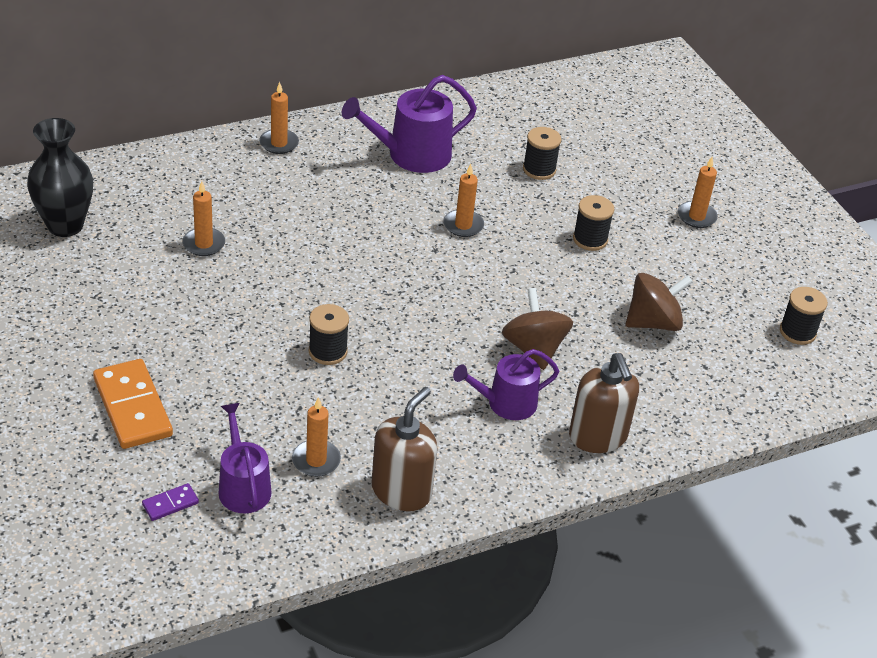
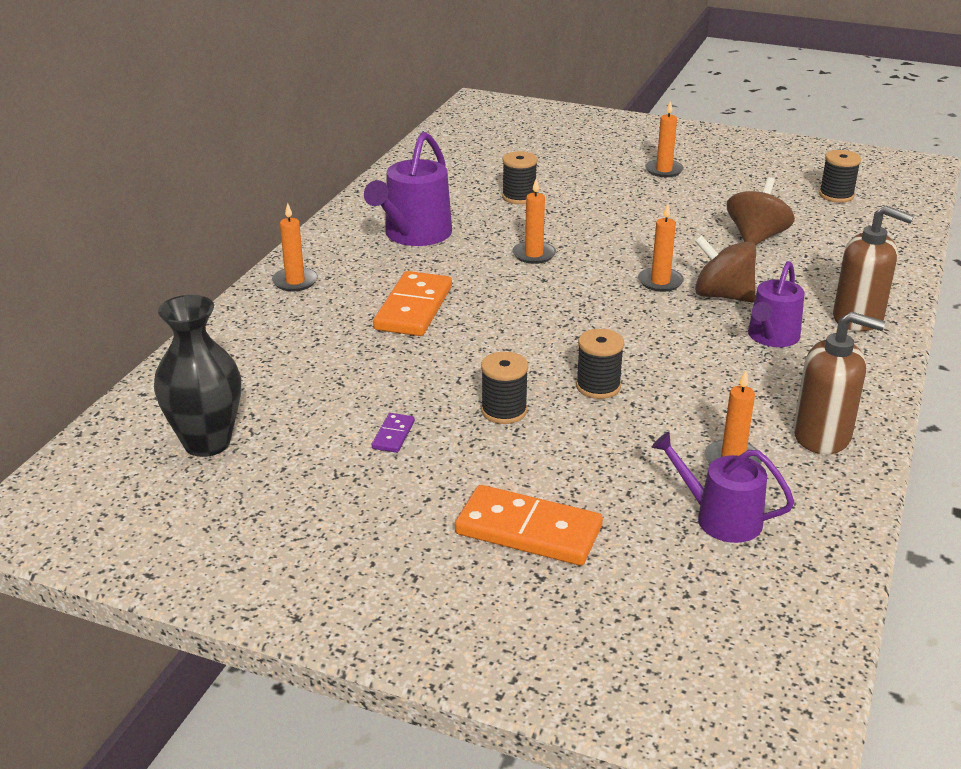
camera: 40 degrees left, 10 degrees down
purple domino [142,483,199,521] -> purple domino moved to [372,413,415,453]
orange candle [182,181,225,256] -> orange candle moved to [638,204,684,292]
brown soap dispenser [372,387,438,511] -> brown soap dispenser turned 120 degrees clockwise [793,312,885,454]
black spool [573,195,614,251] -> black spool moved to [481,352,528,424]
none -> orange domino [373,271,452,336]

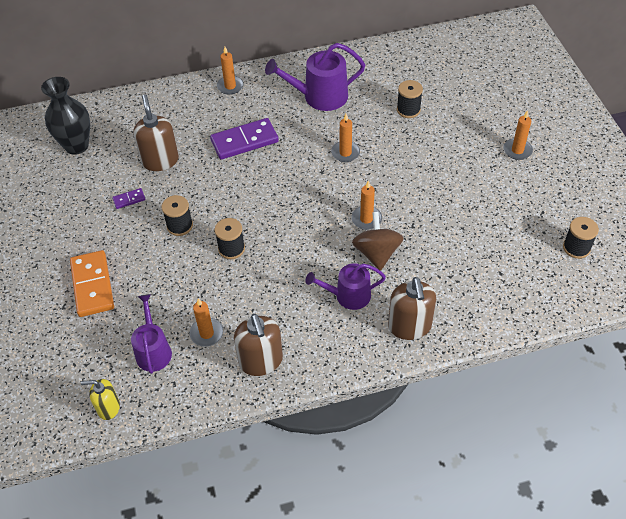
camera: 55 degrees right, 20 degrees up
orange domino [373,271,452,336] -> purple domino [210,118,279,160]
brown spinning top [727,177,795,245] -> none
none -> yellow soap dispenser [81,379,120,420]
none -> brown soap dispenser [133,94,179,171]

